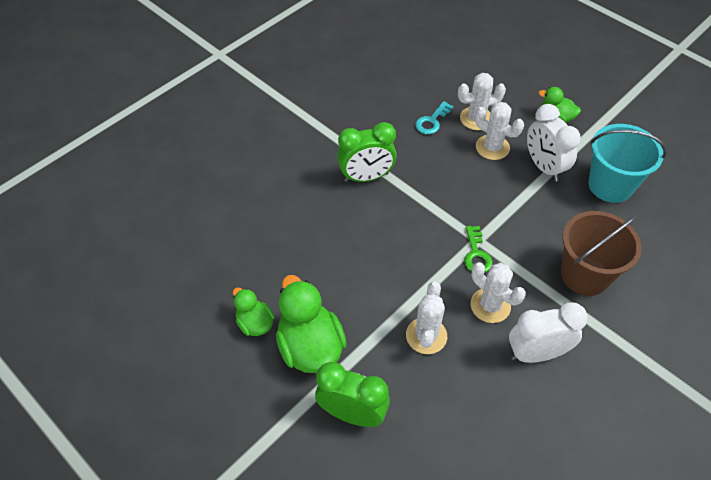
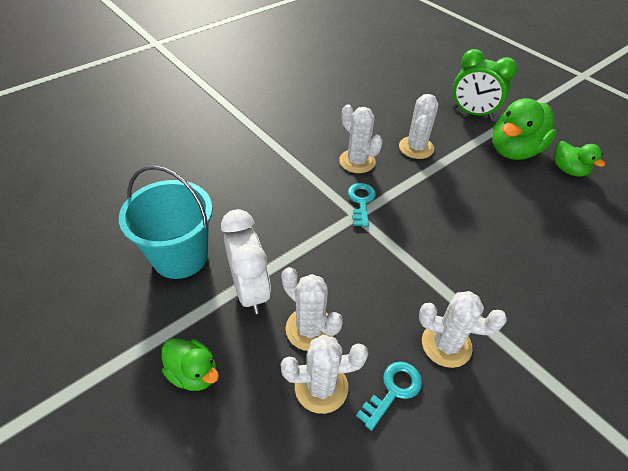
camera: 175 degrees left, 5 degrees down
green duck [276,275,347,373] -> green duck turned 60 degrees clockwise [492,98,557,160]
green clock [337,122,397,182] -> none
green key [464,226,493,273] -> turquoise key [347,183,376,227]
white clock [509,303,588,363] -> none
brown bucket [561,211,642,296] -> none
none -> white cactus [419,291,507,368]

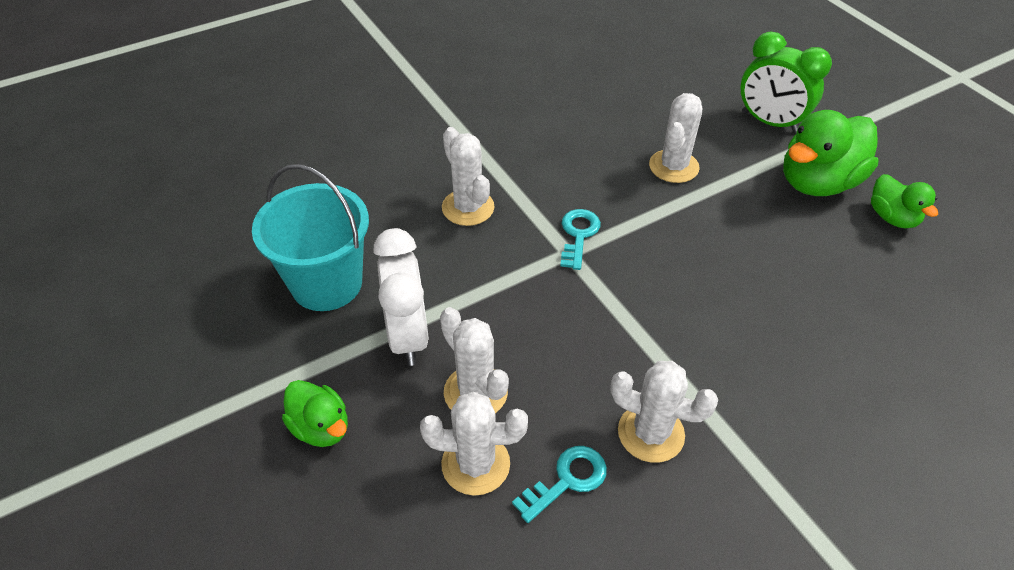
camera: 10 degrees right, 0 degrees up
white cactus [339,104,383,173] -> white cactus moved to [442,127,494,226]

